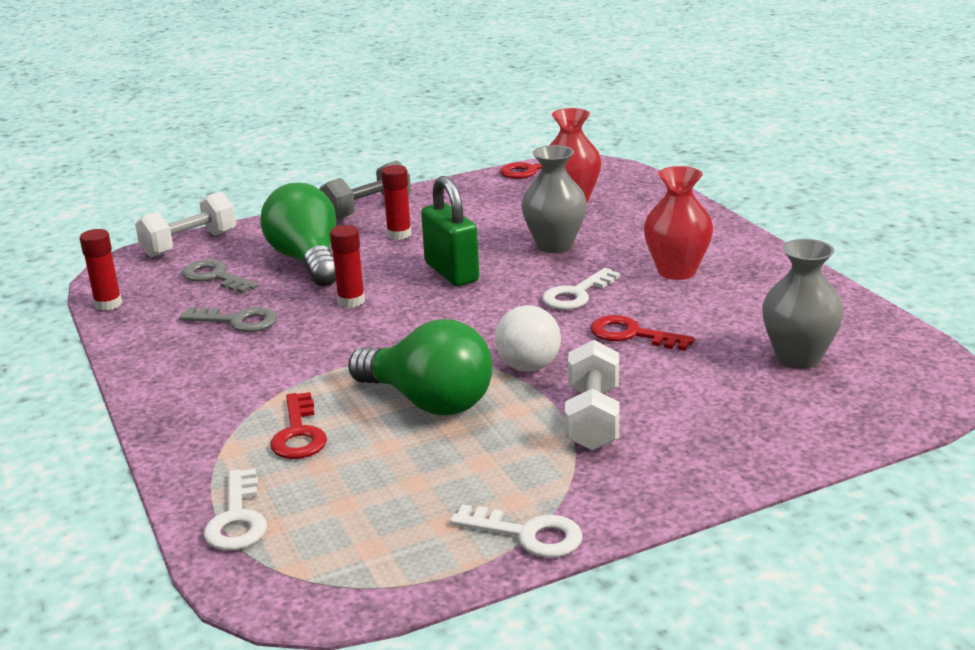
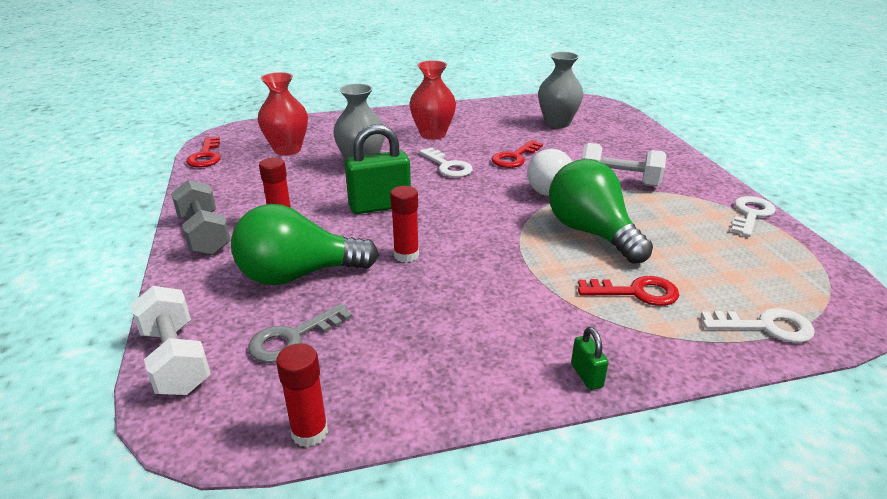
camera: 80 degrees left, 5 degrees up
grey key [179,307,278,332] -> none
green light bulb [348,319,493,415] -> green light bulb turned 75 degrees counterclockwise [549,159,653,264]
none -> green padlock [571,327,609,390]

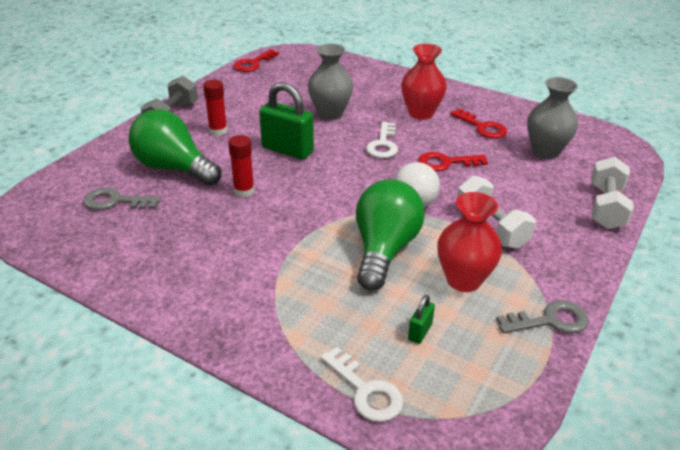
camera: 45 degrees right, 5 degrees up
white dumbbell [130,286,211,395] -> white dumbbell moved to [591,157,634,229]
red vase [258,72,308,155] -> red vase moved to [437,192,502,292]
red glue stick [276,343,328,447] -> none
green padlock [571,327,609,390] -> green padlock moved to [408,295,435,344]
red key [578,276,679,306] -> red key moved to [450,109,507,139]
white key [731,196,776,237] -> grey key [497,300,589,333]

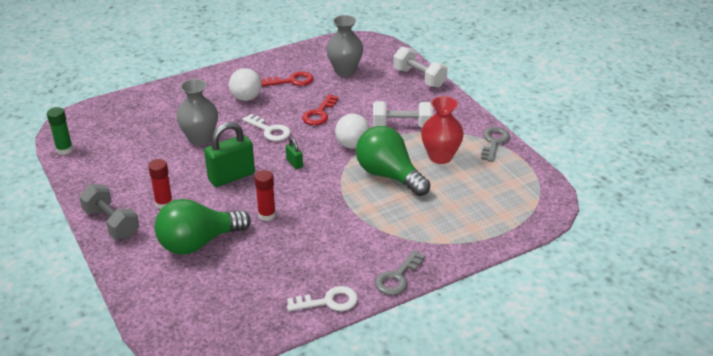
camera: 60 degrees left, 0 degrees up
grey key [83,188,161,210] -> grey key moved to [375,250,425,295]
red key [234,49,279,72] -> green glue stick [47,107,73,155]
white key [320,347,404,422] -> white key moved to [287,286,358,311]
red vase [401,44,447,120] -> white ball [229,68,262,101]
green padlock [408,295,435,344] -> green padlock moved to [286,138,303,169]

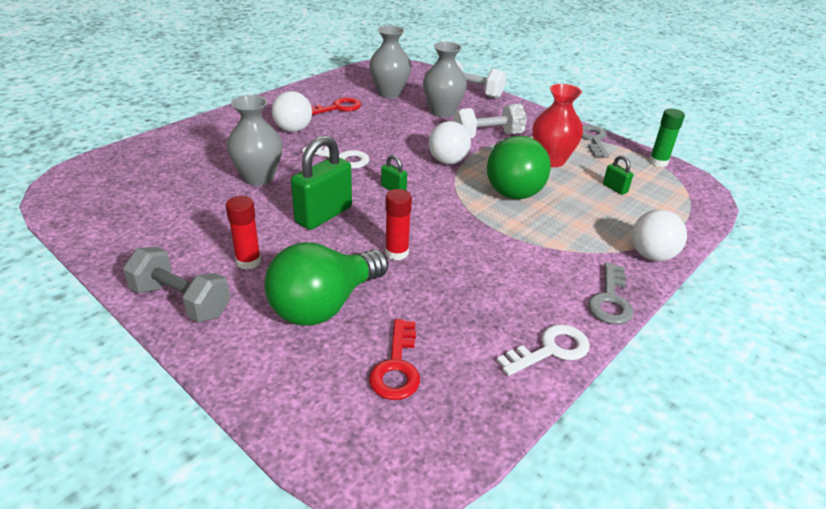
camera: 20 degrees left, 0 degrees up
green glue stick [47,107,73,155] -> green glue stick moved to [649,109,685,167]
red key [302,94,339,125] -> red key moved to [369,319,420,400]
green light bulb [356,126,430,196] -> green light bulb turned 120 degrees counterclockwise [487,136,551,199]
none -> grey vase [423,42,467,117]
none -> green padlock [603,155,633,195]
none -> white ball [632,209,687,261]

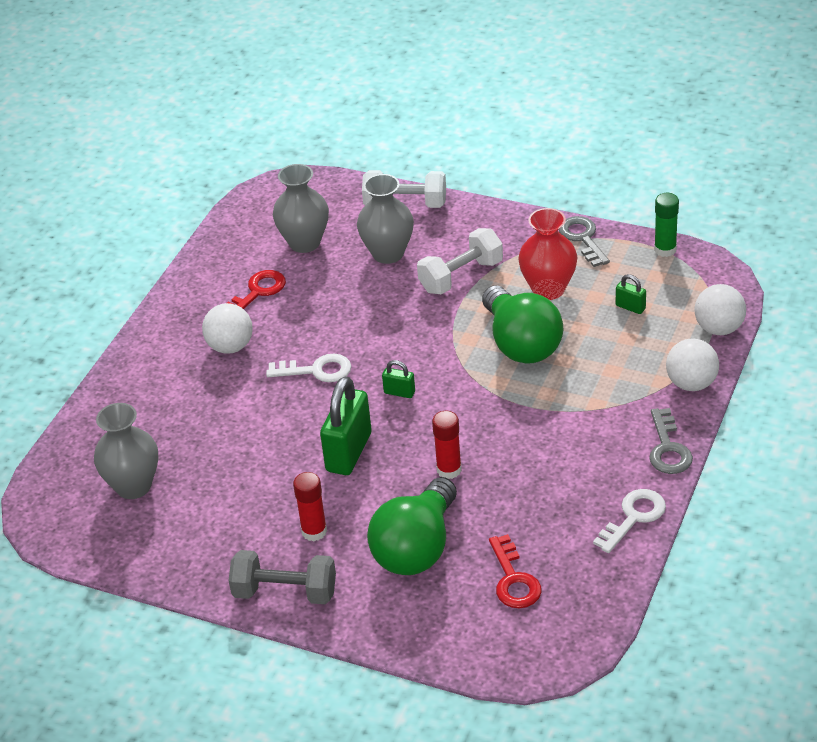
camera: 15 degrees left, 5 degrees up
grey vase [227,95,283,186] -> grey vase moved to [94,403,158,499]
white ball [429,121,471,164] -> white ball moved to [695,284,746,335]

